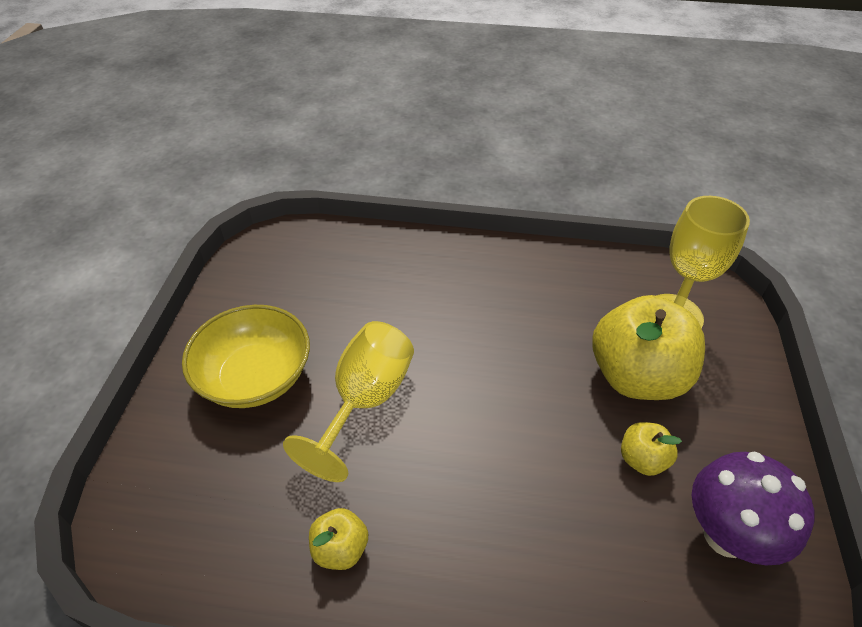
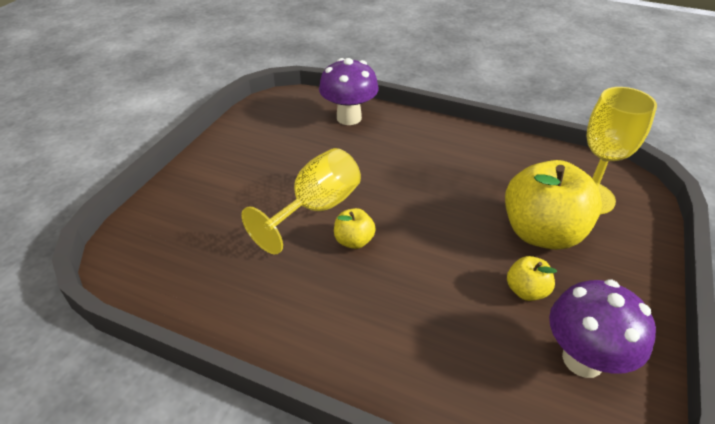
camera: 15 degrees right, 5 degrees down
yellow bowl [182,305,310,408] -> none
yellow apple [309,508,368,570] -> yellow apple moved to [334,208,376,249]
none -> purple mushroom [319,58,379,125]

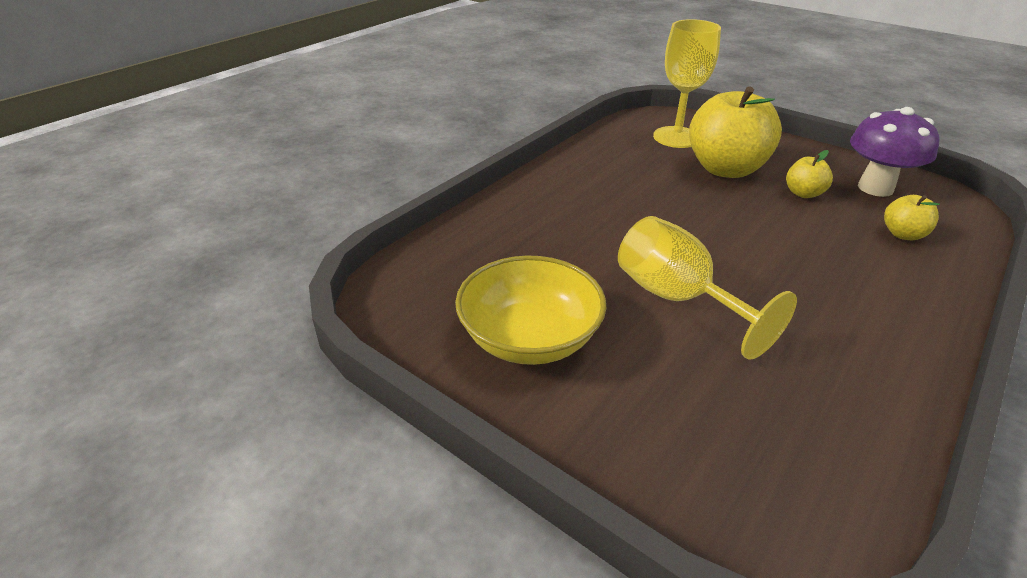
camera: 75 degrees left, 5 degrees down
purple mushroom [319,58,379,125] -> none
yellow apple [334,208,376,249] -> yellow apple moved to [884,195,940,240]
none -> yellow bowl [455,255,606,365]

